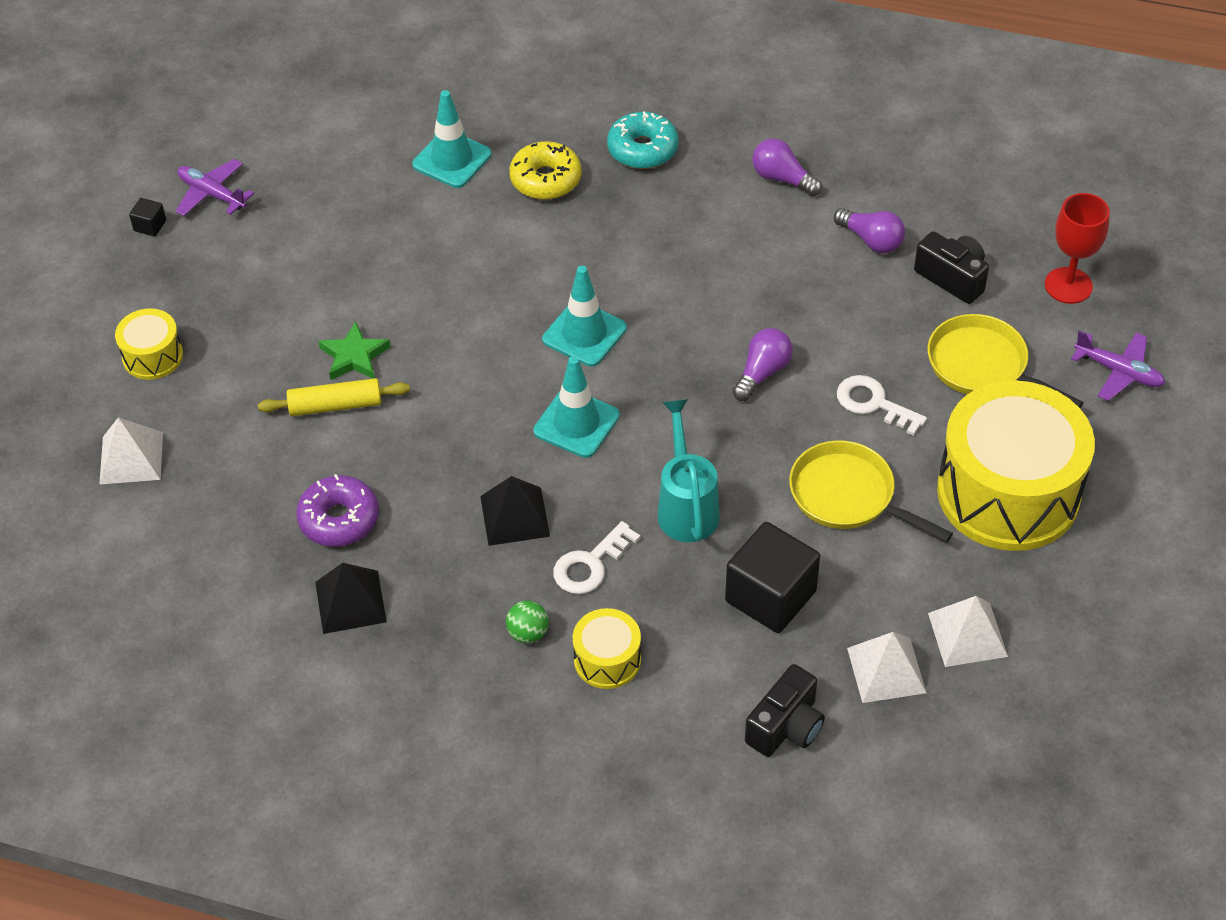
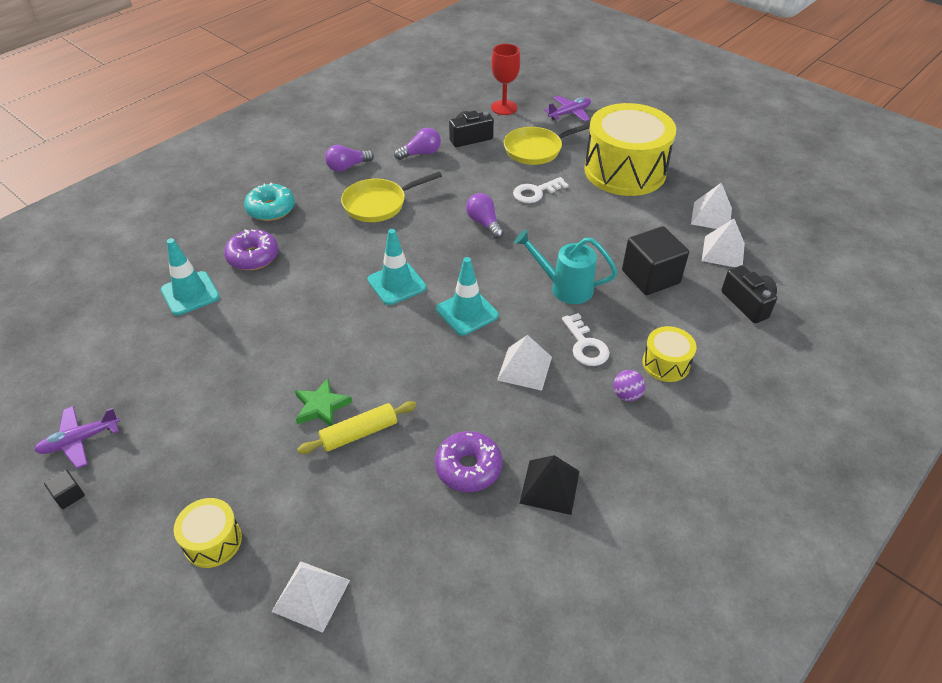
camera: 65 degrees left, 5 degrees down
yellow rolling pin [258,378,410,416] -> yellow rolling pin turned 45 degrees clockwise [297,401,417,454]
black pyramid [480,476,550,546] -> white pyramid [497,335,552,391]
green ball [506,600,549,644] -> purple ball [613,370,645,401]
yellow donut [509,141,582,200] -> purple donut [224,229,279,270]
yellow pan [789,440,953,542] -> yellow pan moved to [341,172,442,222]

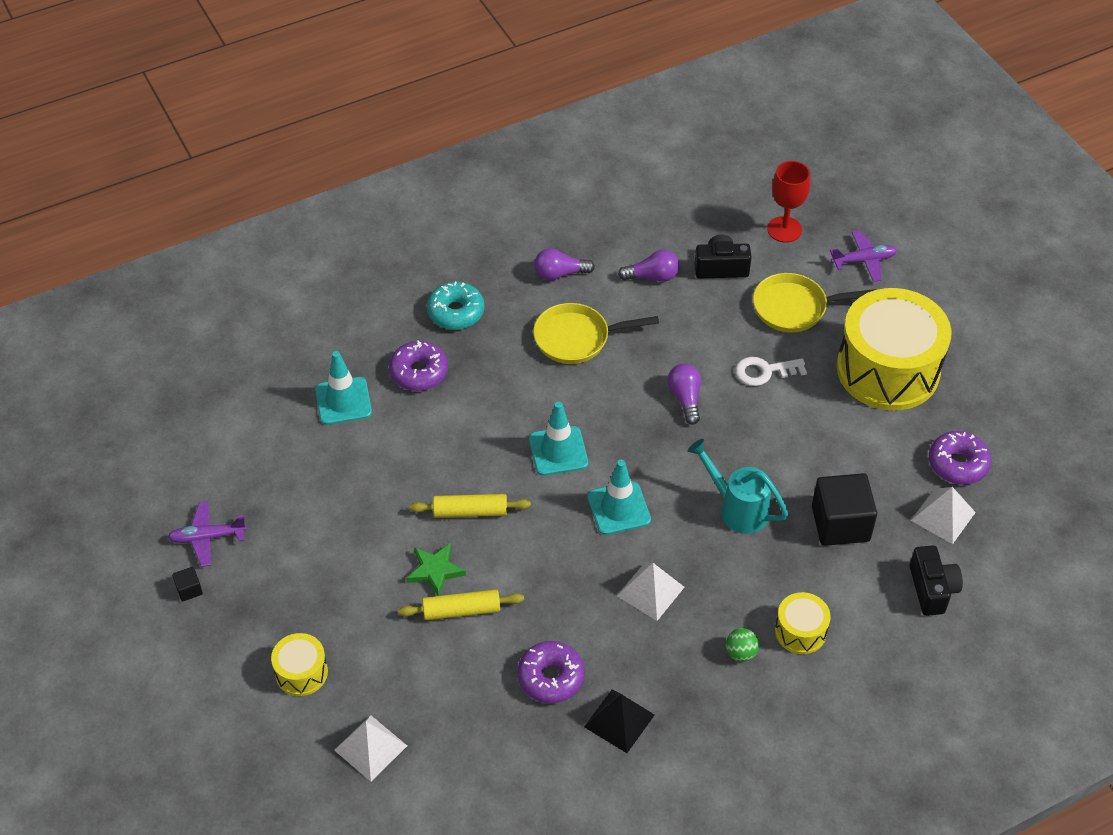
camera: 20 degrees right, 5 degrees up
white key [562,313,610,366] -> none
purple ball [613,370,645,401] -> green ball [726,628,759,662]
white pyramid [691,182,732,229] -> purple donut [929,431,991,485]
none -> yellow rolling pin [409,494,531,518]

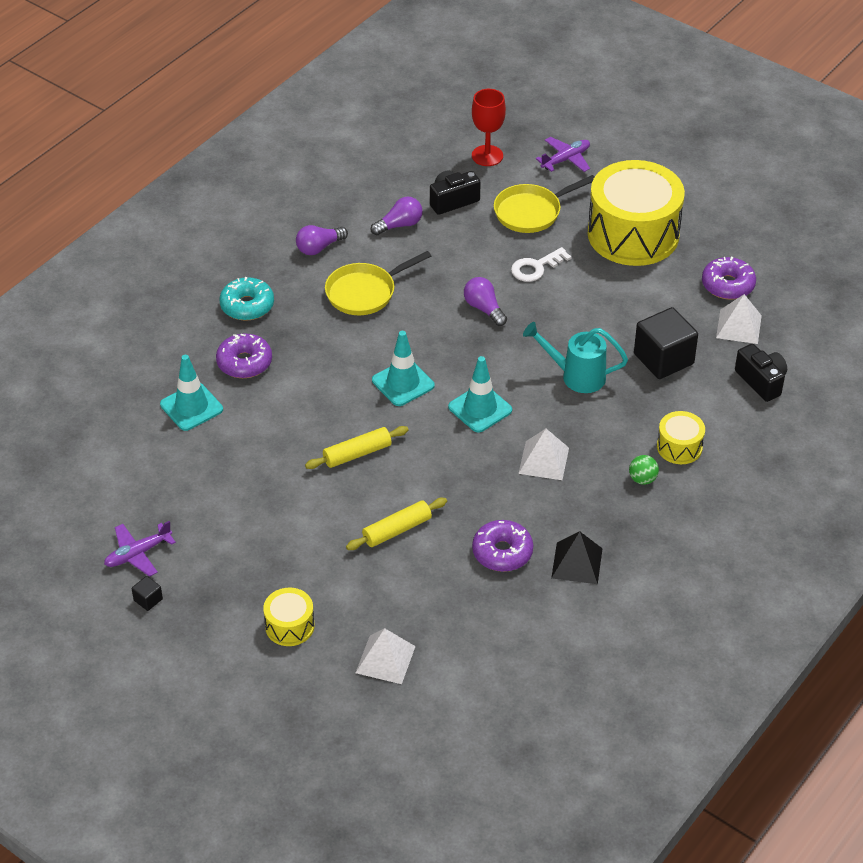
camera: 25 degrees left, 5 degrees down
green star [406,543,466,596] -> none

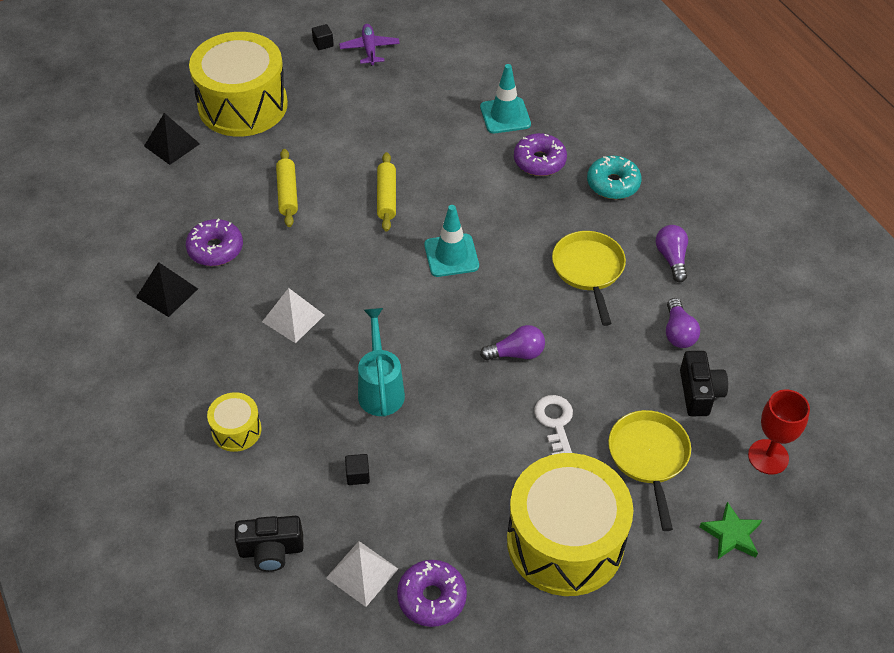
camera: 115 degrees right, 5 degrees up
yellow drum [263,588,315,646] -> yellow drum [189,32,288,137], size x2.23
white pyramid [356,628,416,684] -> black pyramid [144,113,200,165]
turquoise traffic cone [448,356,512,433] -> none
turquoise watering can [523,322,628,393] -> turquoise watering can turned 45 degrees counterclockwise [358,308,405,417]
purple plane [536,137,590,172] -> green star [700,502,762,559]
green ball [629,455,659,485] -> none
black cube [634,307,698,379] -> black cube [345,454,370,485], size x0.43

